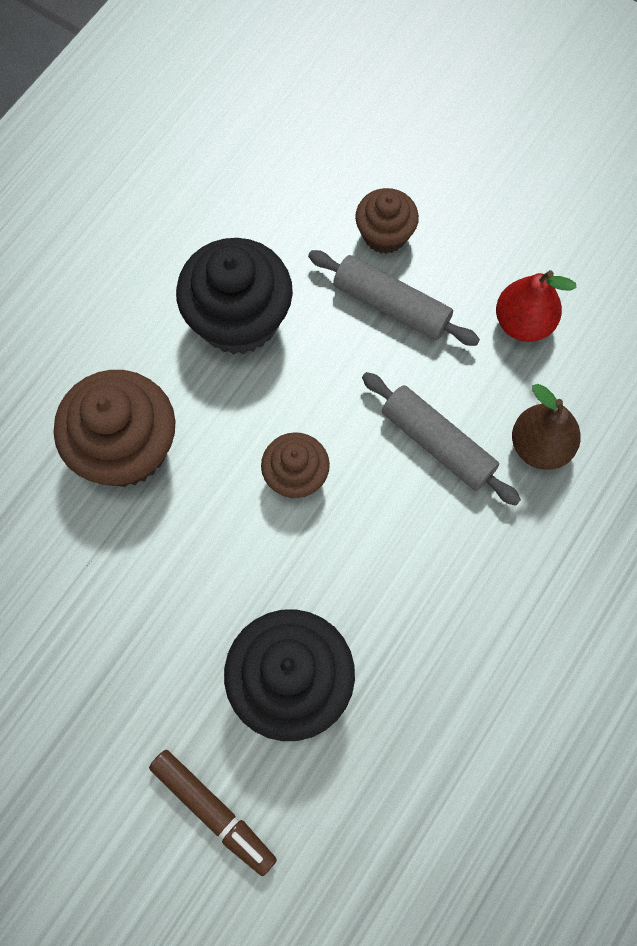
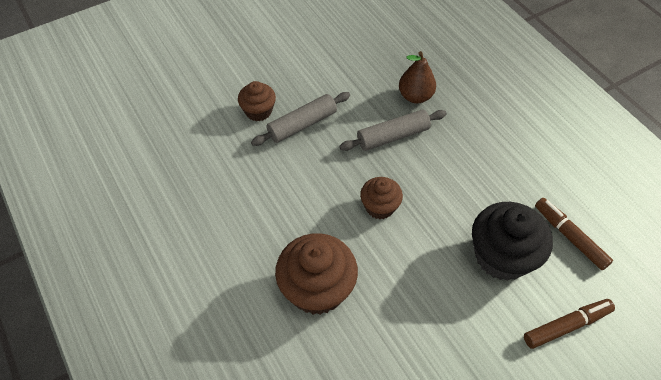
camera: 65 degrees left, 15 degrees down
black cupcake [176,238,293,355] -> none
red pear [496,270,577,342] -> none
none -> brown marker [535,198,613,270]

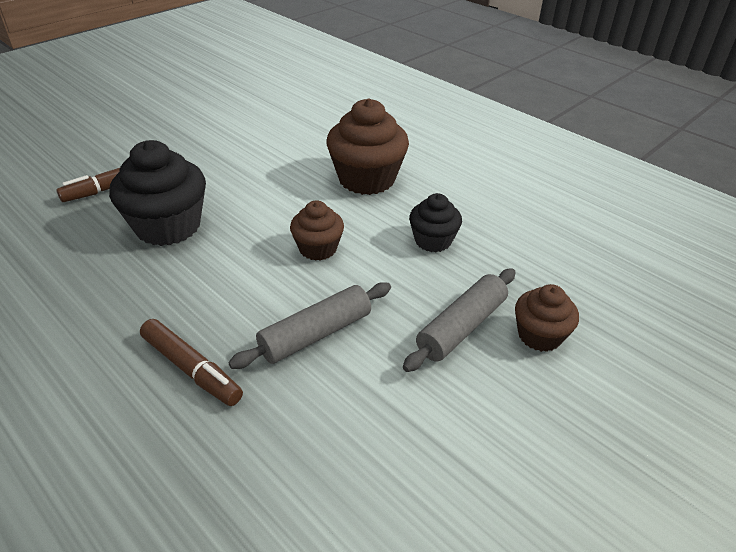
camera: 165 degrees right, 15 degrees down
brown pear [399,51,436,103] -> none
brown marker [535,198,613,270] -> brown marker moved to [140,319,243,406]
none -> black cupcake [409,193,462,252]

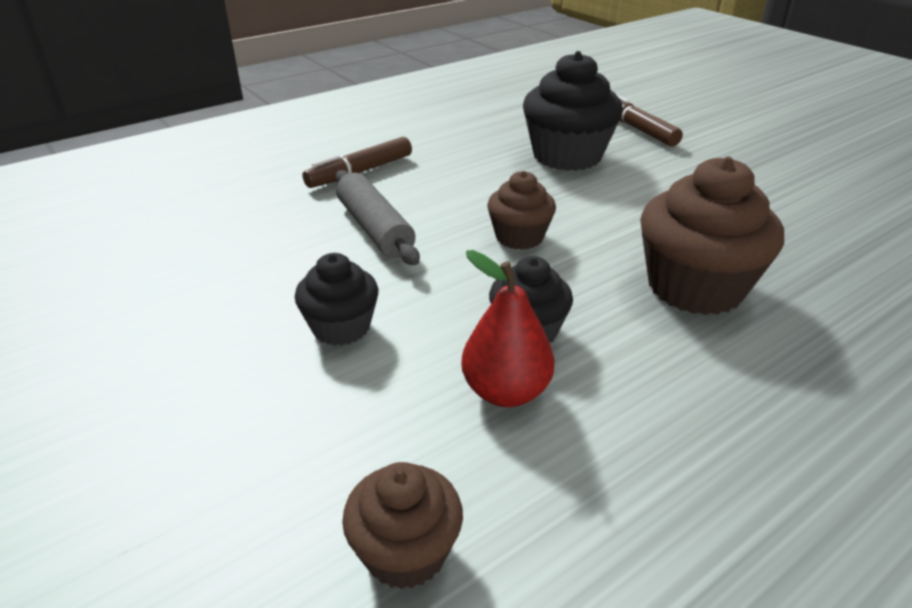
camera: 100 degrees right, 5 degrees down
grey rolling pin [403,268,516,372] -> black cupcake [295,253,378,346]
brown cupcake [515,284,579,352] -> brown cupcake moved to [342,462,463,590]
none -> red pear [461,250,555,407]

